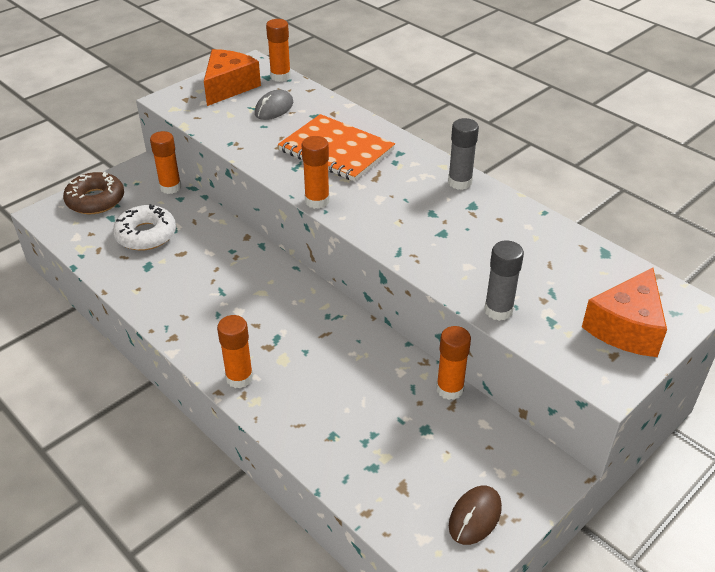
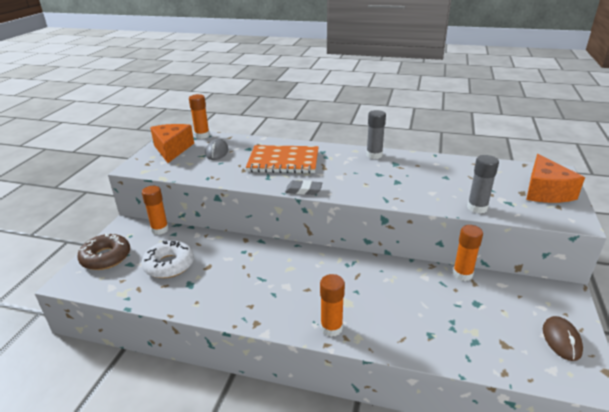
camera: 30 degrees left, 10 degrees down
orange glue stick [302,136,330,209] -> grey eraser [285,180,322,195]

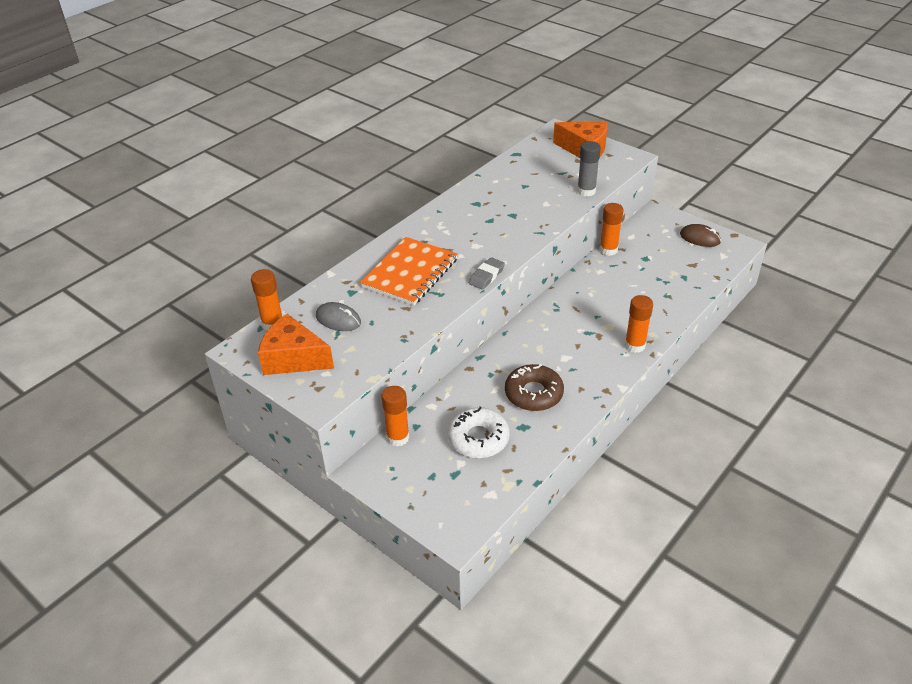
camera: 65 degrees left, 10 degrees up
brown donut [77,233,130,270] -> brown donut moved to [505,364,564,411]
grey glue stick [366,110,386,159] -> none

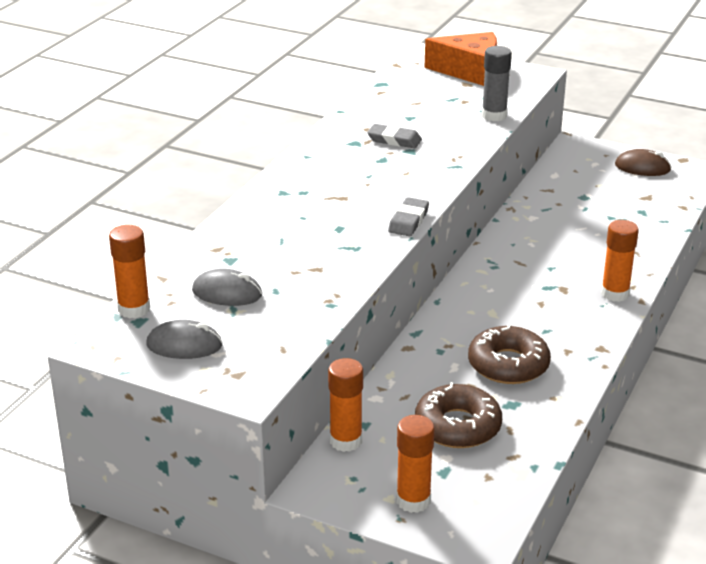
camera: 15 degrees left, 10 degrees down
orange cheese [258,314,334,375] -> grey mouse [146,320,223,359]
orange notebook [360,237,458,305] -> none
white donut [448,407,510,458] -> brown donut [415,382,502,448]
orange glue stick [600,203,623,256] -> orange glue stick moved to [397,415,435,513]
none -> grey eraser [367,124,422,148]

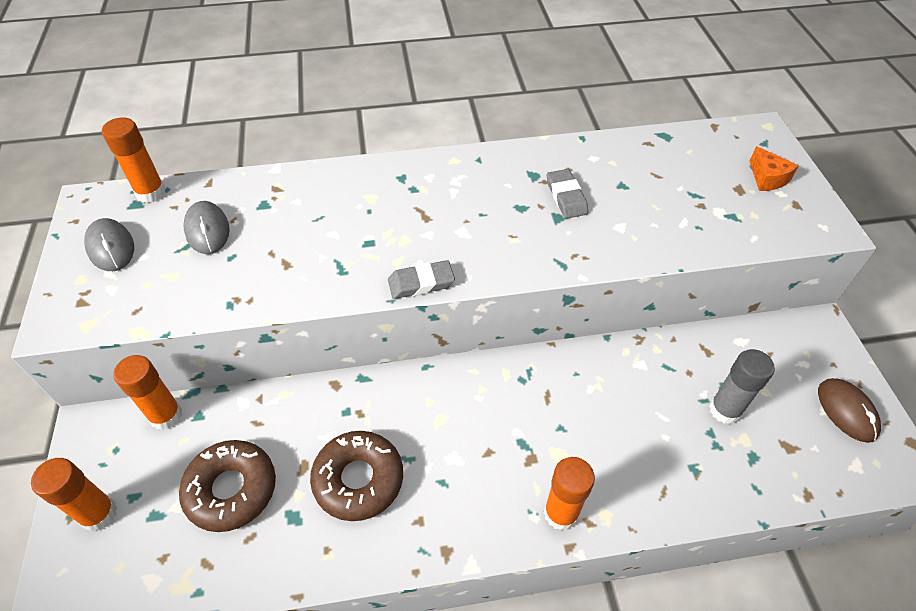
camera: 55 degrees right, 20 degrees up
orange cheese [424,32,497,86] -> orange cheese [750,146,799,191], size x0.52
grey glue stick [482,46,512,121] -> grey glue stick moved to [709,349,775,424]

